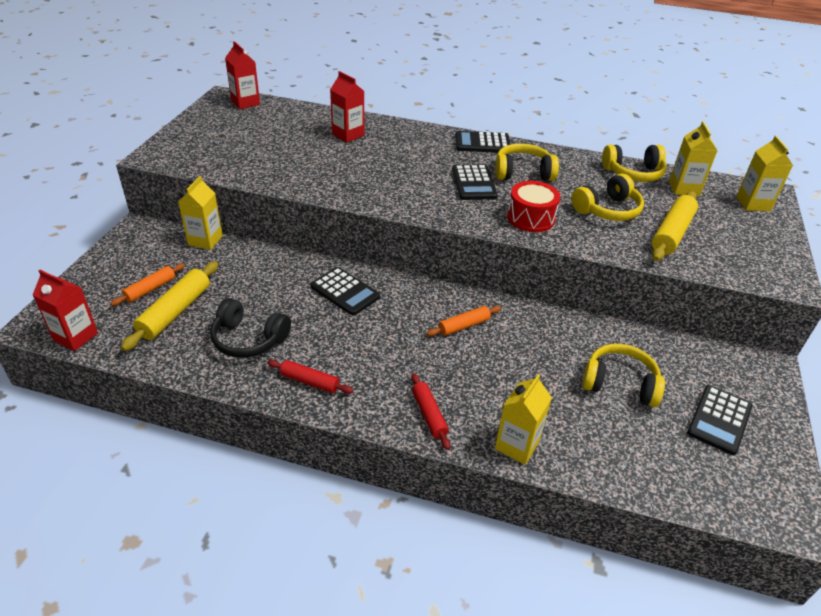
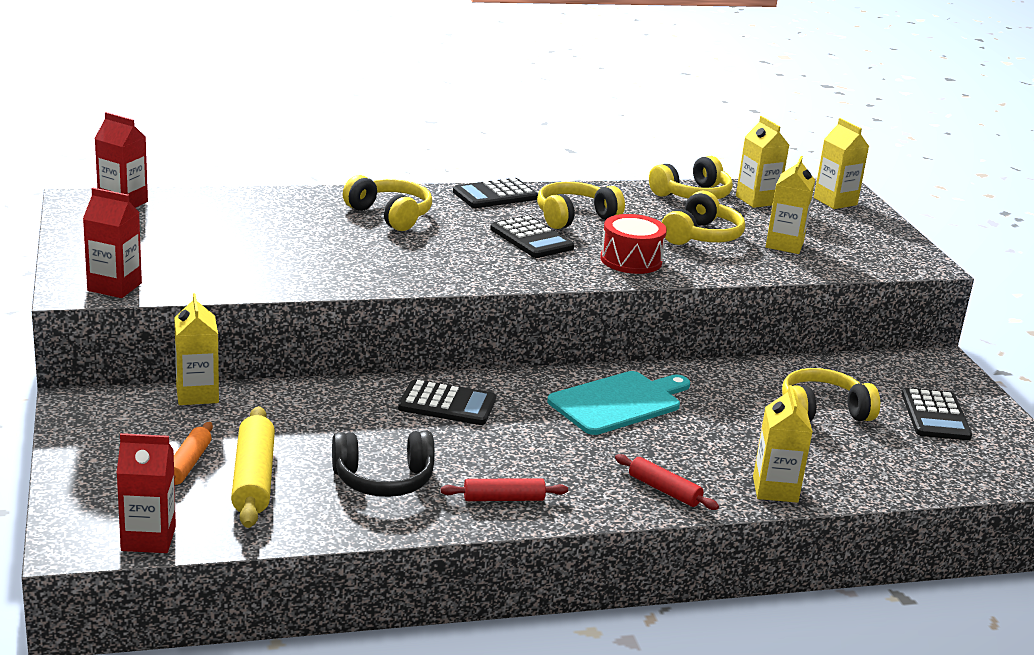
camera: 30 degrees left, 15 degrees down
red carton [330,71,365,143] -> red carton moved to [83,188,142,298]
orange rolling pin [427,306,501,336] -> turquoise cutting board [547,371,690,435]
yellow rolling pin [652,191,698,261] -> yellow carton [766,156,815,254]
none -> yellow headphones [343,175,432,231]

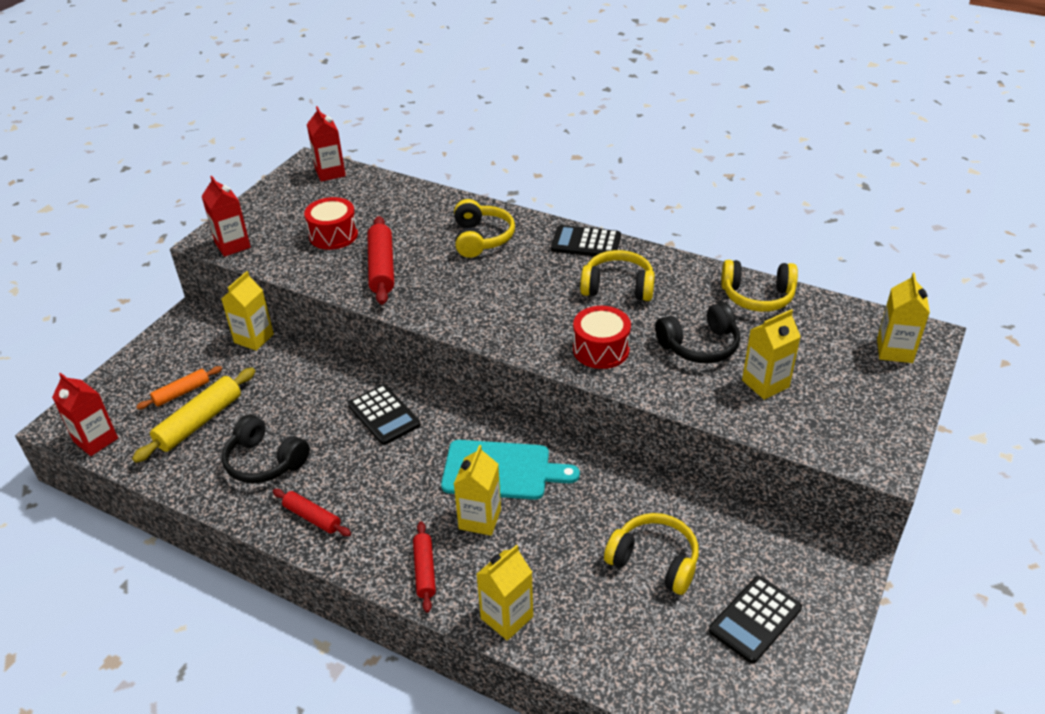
camera: 45 degrees right, 15 degrees up
black calculator [490,215,574,258] -> none
yellow headphones [662,190,745,245] -> black headphones [655,302,740,363]
yellow carton [736,116,789,208] -> yellow carton moved to [454,445,501,536]
none -> red drum [304,197,358,250]
none -> red rolling pin [367,216,394,305]

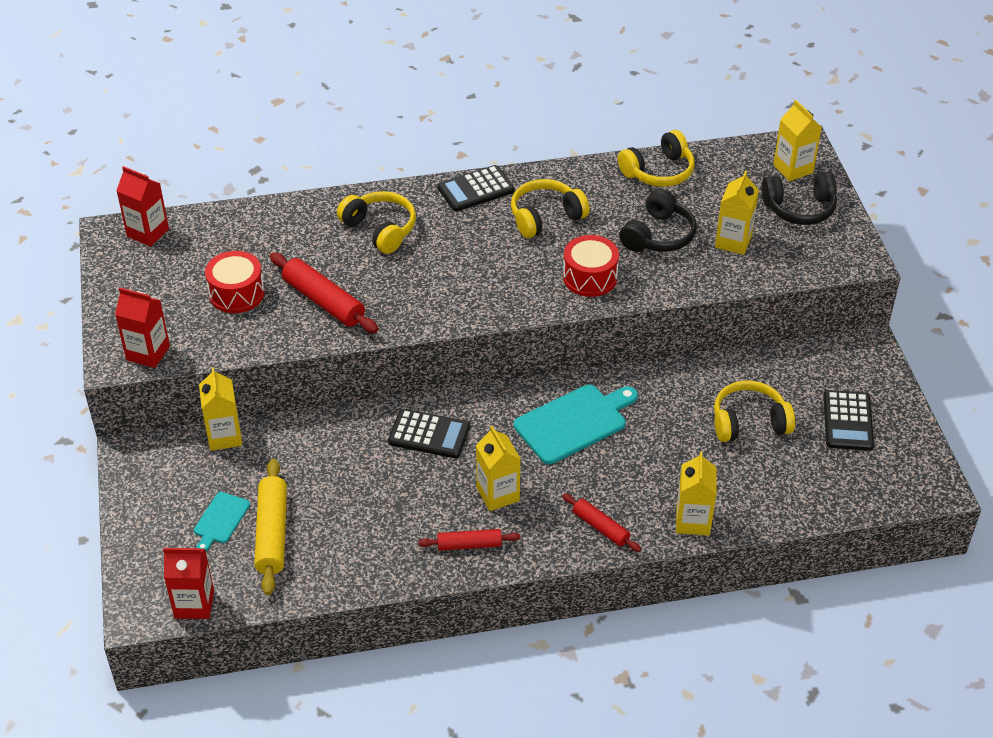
camera: 40 degrees left, 5 degrees up
orange rolling pin [136,366,222,409] -> turquoise cutting board [194,492,250,552]
black headphones [222,415,310,484] -> black headphones moved to [761,172,837,225]
yellow carton [454,445,501,536] -> yellow carton moved to [476,426,521,511]

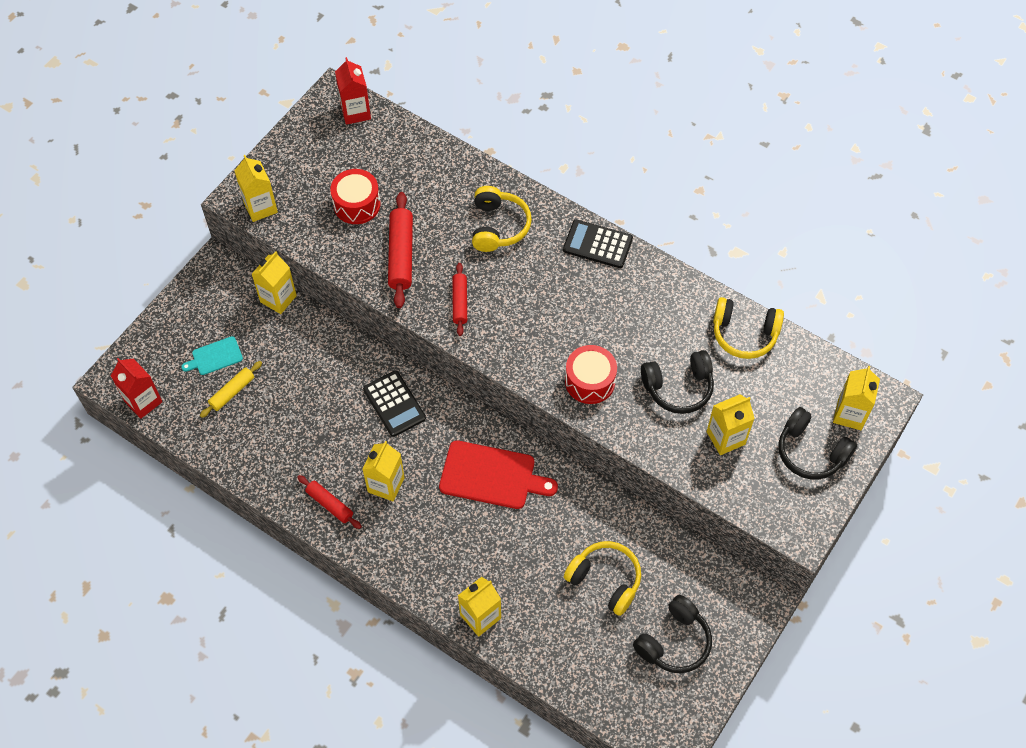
camera: 45 degrees right, 15 degrees up
red carton [115,288,170,368] -> yellow carton [234,155,278,222]
yellow rolling pin [254,459,287,595] -> yellow rolling pin [200,361,262,418], size x0.61
yellow headphones [511,179,590,238] -> none
turquoise cutting board [514,385,638,464] -> red cutting board [439,440,558,509]
red rolling pin [562,493,641,552] -> red rolling pin moved to [452,263,467,336]
black calculator [823,390,874,451] -> black headphones [633,595,712,673]

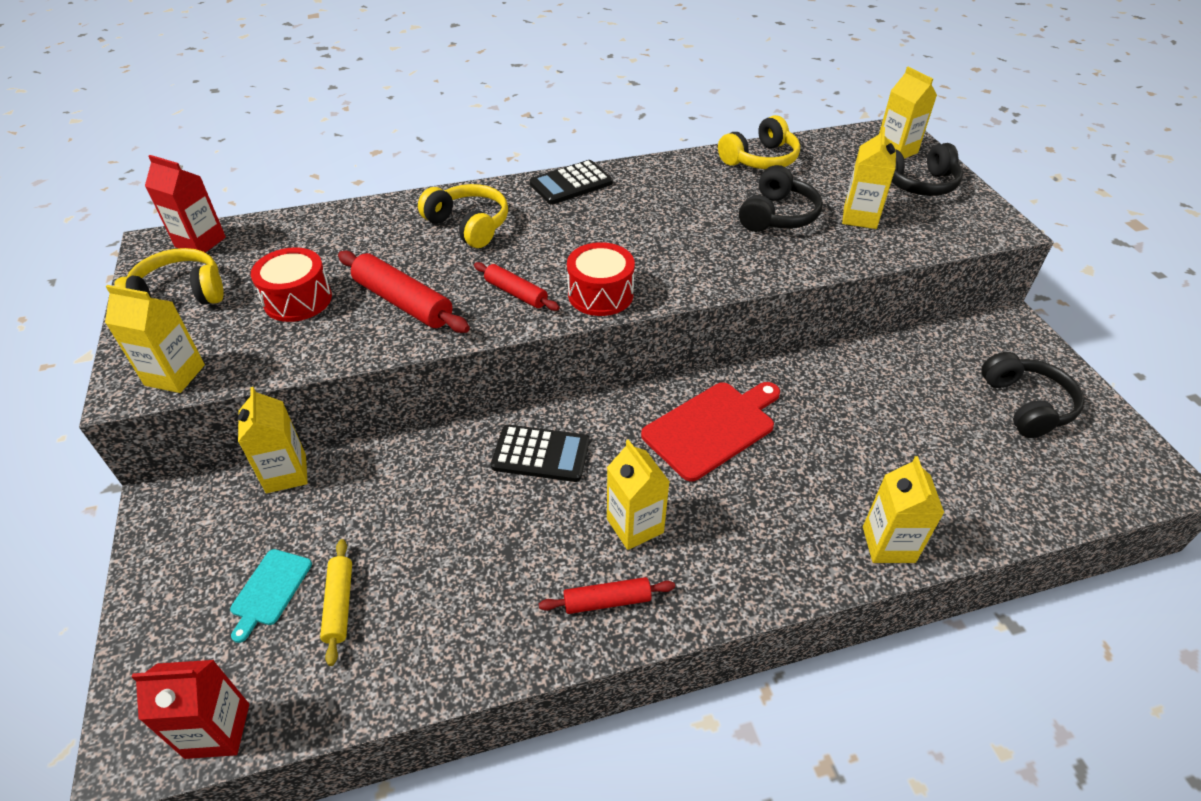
camera: 50 degrees left, 15 degrees down
yellow headphones [564,541,641,616] -> yellow headphones moved to [114,248,224,304]
red drum [565,345,617,404] -> red drum moved to [567,242,635,316]

